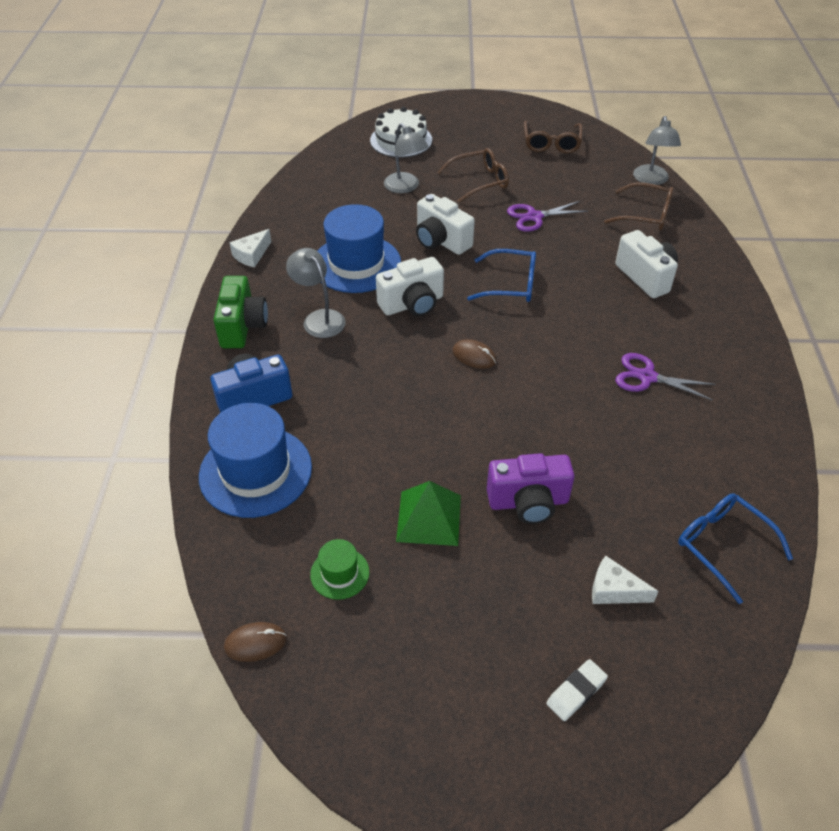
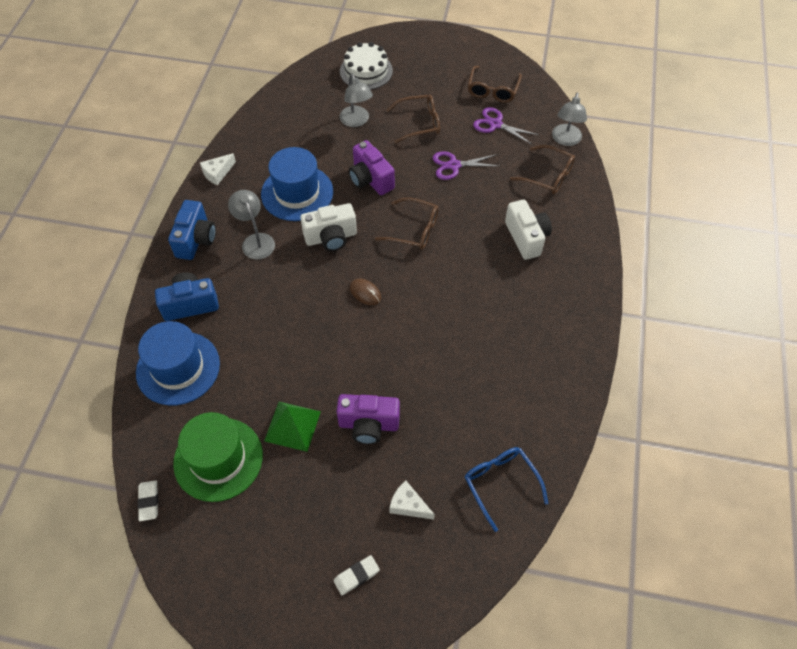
camera: 10 degrees right, 10 degrees up
green camera [214,276,268,348] -> blue camera [168,200,216,260]
brown mouse [224,622,287,662] -> white eraser [137,480,158,521]
green hat [310,539,369,600] -> green hat [173,412,263,502], size x2.09
white camera [416,194,475,255] -> purple camera [349,140,395,195]
blue glasses [467,249,536,302] -> brown glasses [375,197,439,250]
purple scissors [615,353,716,401] -> purple scissors moved to [473,107,539,144]

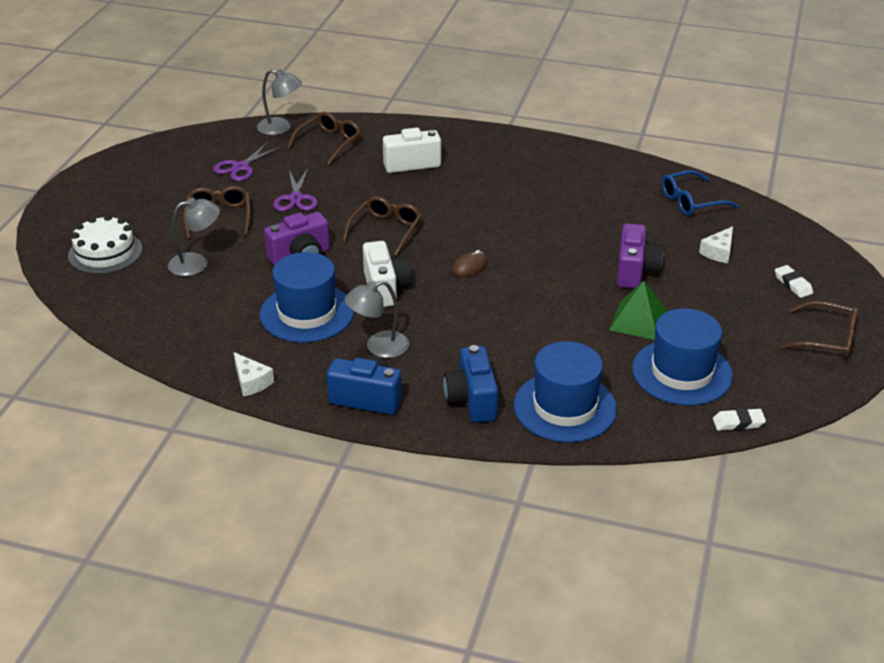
camera: 85 degrees left, 20 degrees down
green hat [173,412,263,502] -> blue hat [632,308,733,406]
brown glasses [468,66,522,103] -> brown glasses moved to [780,301,858,358]

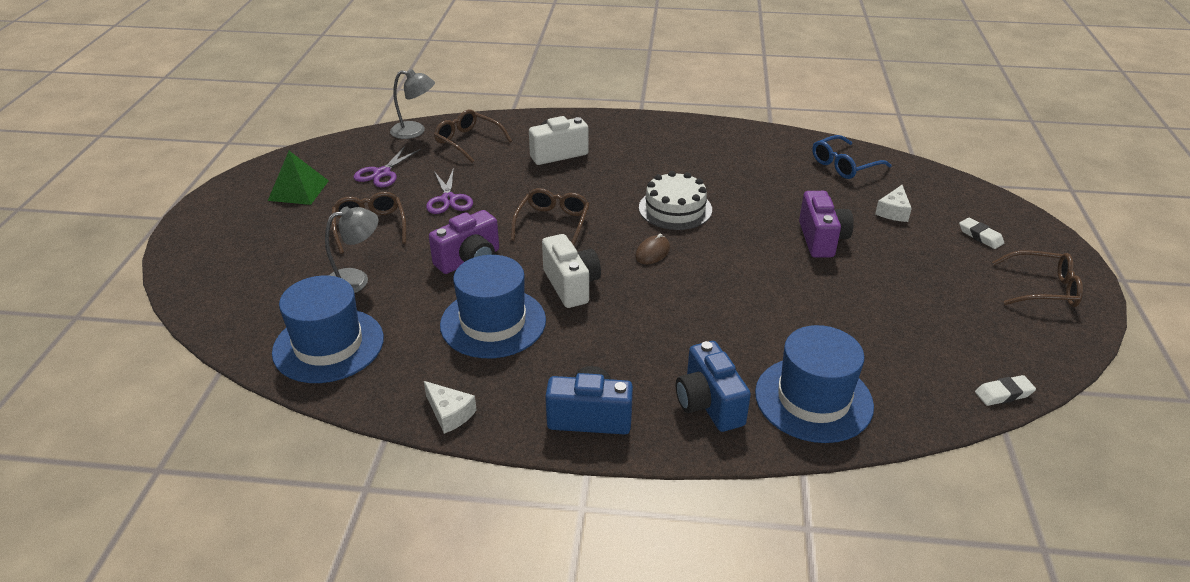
camera: 10 degrees left, 0 degrees up
white cake [68,215,142,274] -> white cake moved to [639,171,712,230]
brown glasses [287,112,361,165] -> brown glasses turned 75 degrees counterclockwise [434,109,512,163]
grey lamp [345,281,409,358] -> none
green pyramid [609,281,668,340] -> green pyramid moved to [268,151,329,205]
blue hat [632,308,733,406] -> blue hat moved to [272,275,384,383]

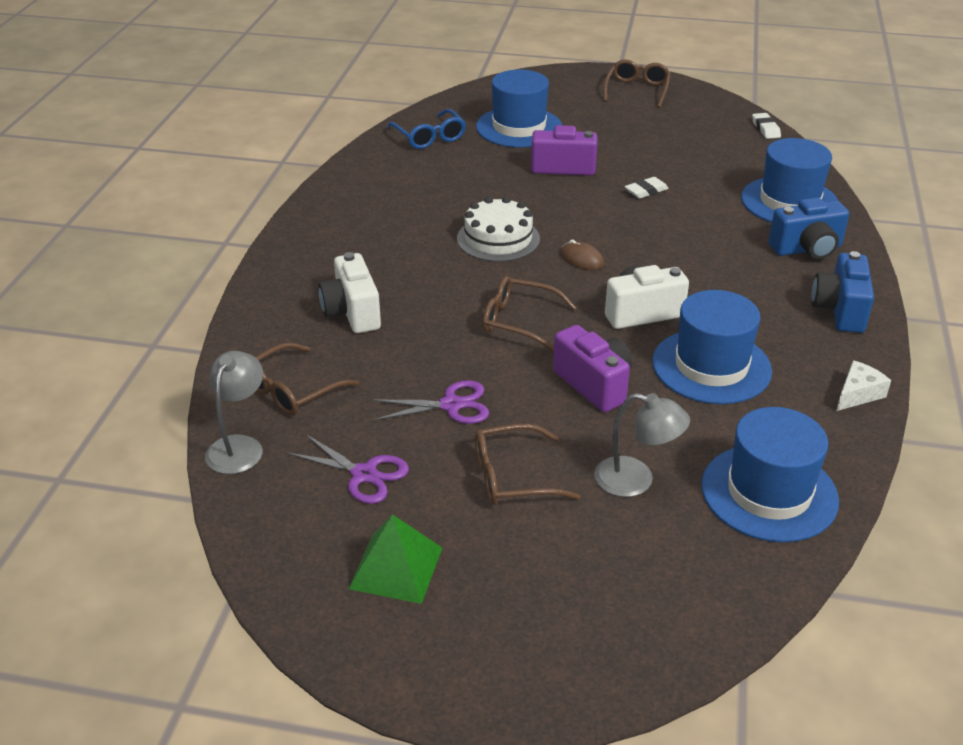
camera: 85 degrees left, 0 degrees up
grey lamp [325,207,378,293] -> grey lamp turned 135 degrees clockwise [594,393,690,497]
white cheese [875,185,912,222] -> blue hat [476,70,562,148]
white eraser [959,217,1004,249] -> white eraser moved to [625,177,669,199]

